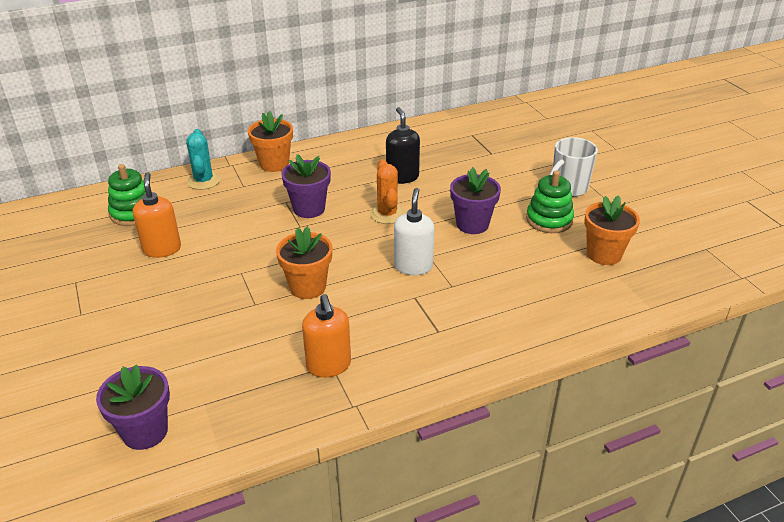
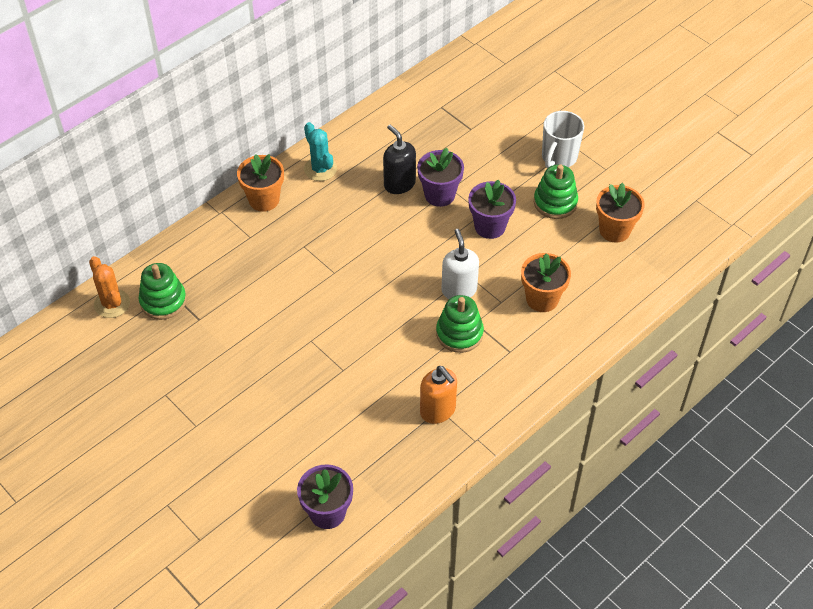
camera: 20 degrees left, 15 degrees up
orange soap dispenser [133,172,181,258] -> none
turquoise cactus [186,129,221,190] -> turquoise cactus moved to [304,122,337,181]
orange flower pot [276,226,332,299] -> orange flower pot moved to [521,253,571,312]
purple flower pot [281,154,331,218] -> purple flower pot moved to [417,148,464,207]
orange cactus [370,159,405,224] -> orange cactus moved to [89,256,130,318]
none -> green stacking toy [436,295,484,353]

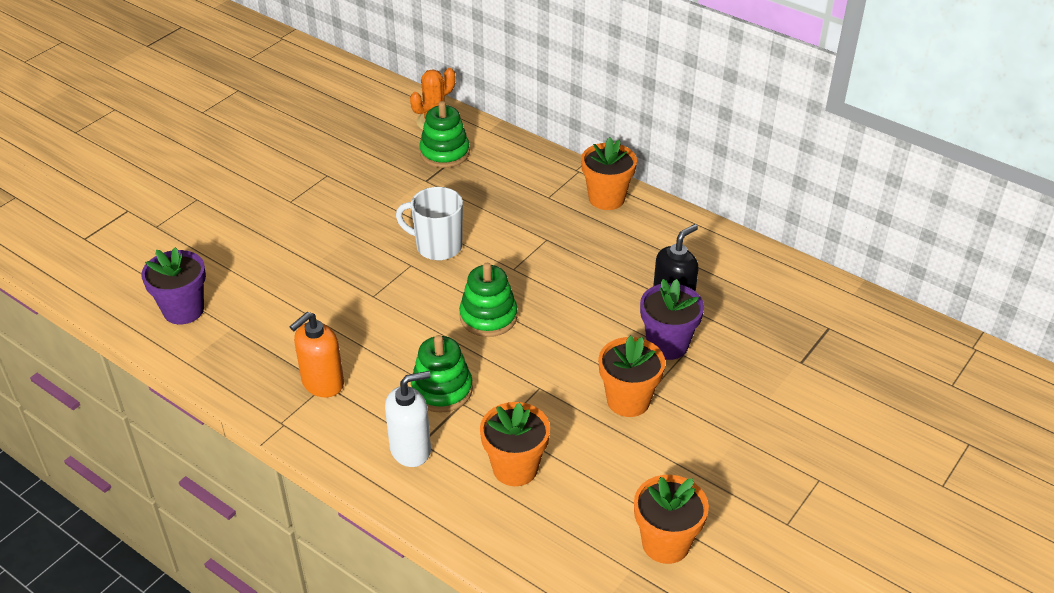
camera: 80 degrees right, 10 degrees down
turquoise cactus [304,122,337,181] -> none
white soap dispenser [442,229,479,299] -> white soap dispenser moved to [385,371,431,467]
purple flower pot [468,180,516,239] -> orange flower pot [598,336,665,417]
green stacking toy [534,165,578,219] -> green stacking toy moved to [459,263,517,337]
white mug [542,111,584,168] -> white mug moved to [396,187,463,260]

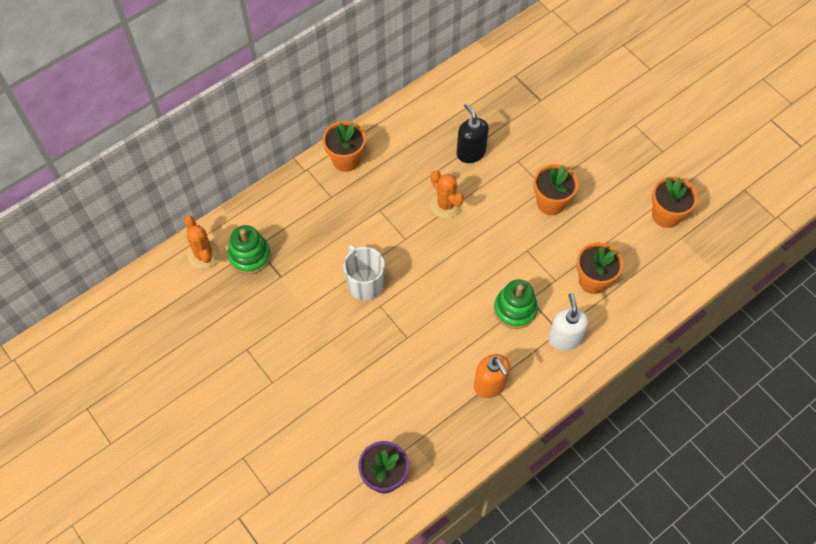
camera: 75 degrees left, 20 degrees up
white mug [396,187,463,260] -> white mug turned 120 degrees clockwise [343,244,385,300]
green stacking toy [459,263,517,337] -> none
purple flower pot [640,279,704,360] -> none
none -> orange cactus [430,170,464,218]

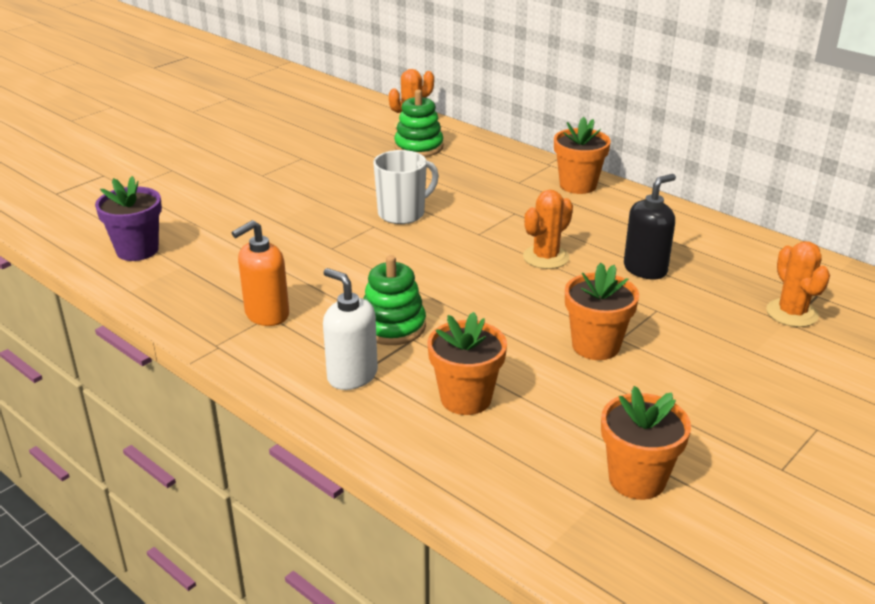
camera: 80 degrees right, 30 degrees down
white soap dispenser [548,293,589,351] -> white soap dispenser turned 120 degrees counterclockwise [323,268,378,390]
none -> orange cactus [766,241,830,327]

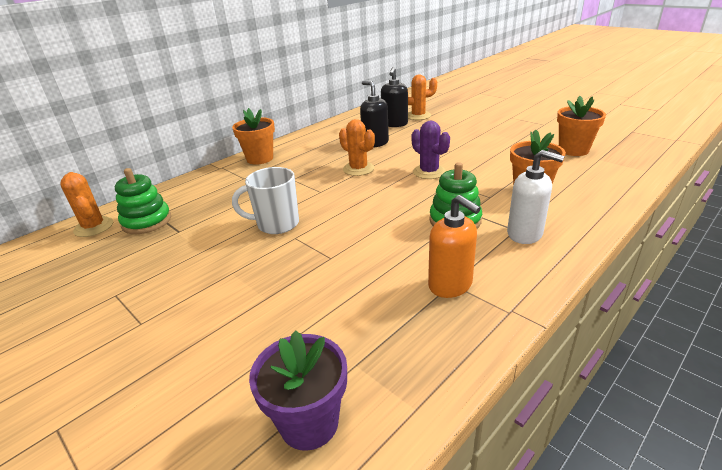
camera: 85 degrees left, 0 degrees up
white soap dispenser [323,268,378,390] -> white soap dispenser turned 105 degrees counterclockwise [507,150,565,244]
white mug [373,150,439,224] -> white mug turned 60 degrees counterclockwise [232,167,299,234]
orange flower pot [565,263,639,360] -> none
none -> black soap dispenser [381,67,408,127]
none -> purple cactus [411,121,450,179]

